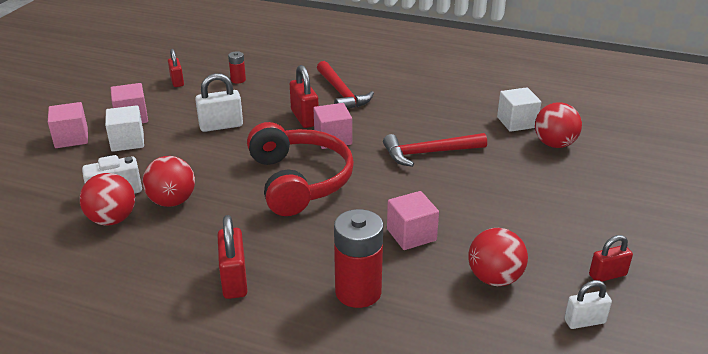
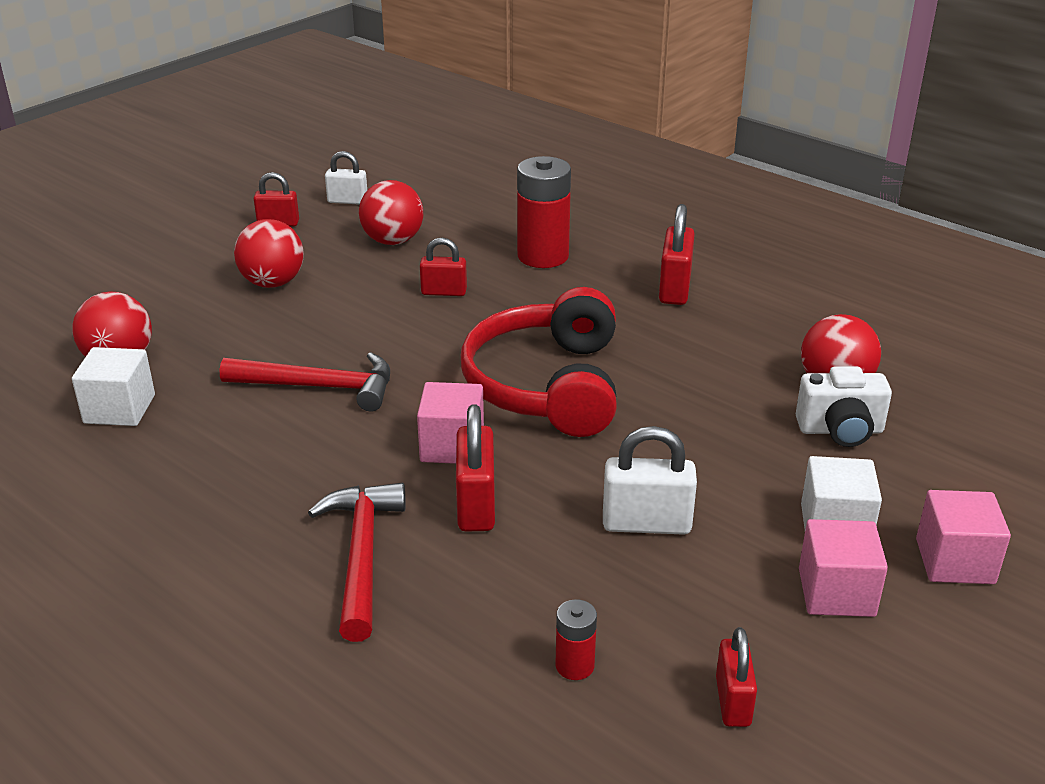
camera: 160 degrees left, 0 degrees up
red ball [143,156,195,207] -> red ball moved to [234,219,304,288]
pink cube [387,191,439,250] -> red padlock [420,238,467,296]

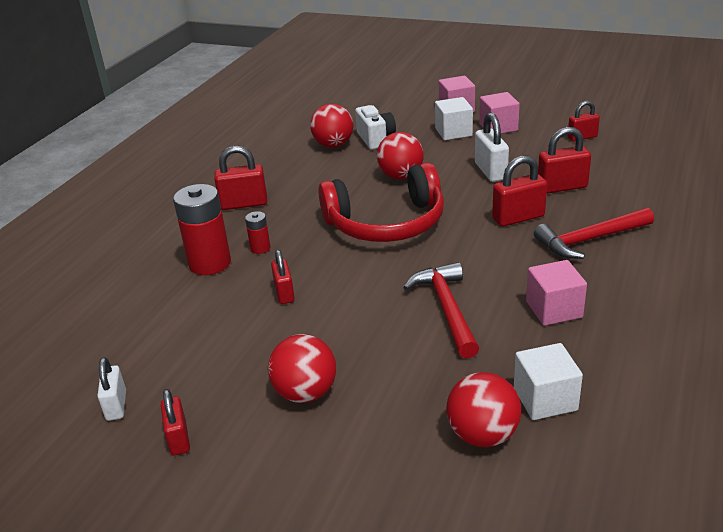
camera: 105 degrees left, 0 degrees up
red ball [359,180,423,245] -> red ball moved to [377,132,424,179]
pink cube [417,382,484,464] -> pink cube moved to [526,260,587,326]
red battery [555,599,597,680] -> red battery moved to [245,211,270,254]
none -> red padlock [538,127,591,194]

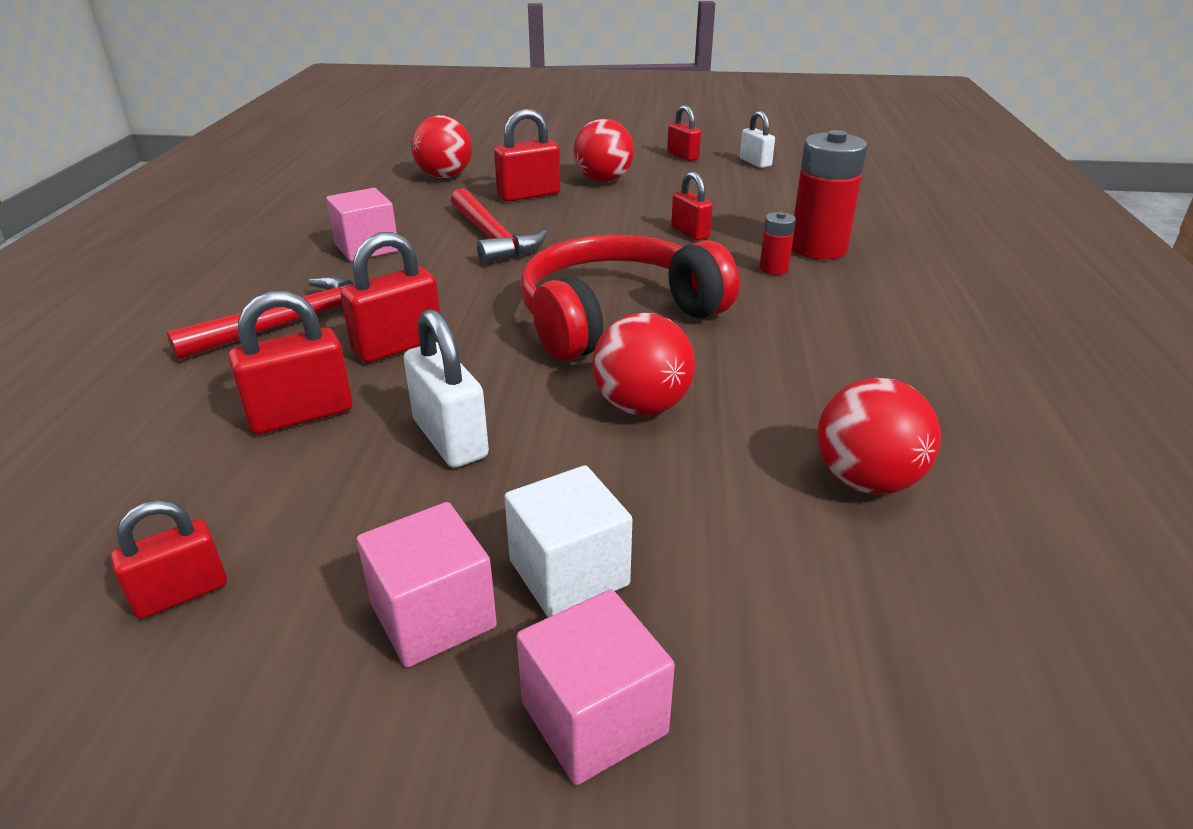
camera: 160 degrees right, 0 degrees up
red padlock [214,146,267,210] -> red padlock moved to [494,109,560,202]
white camera [355,105,396,150] -> none
white cube [514,343,583,420] -> none

